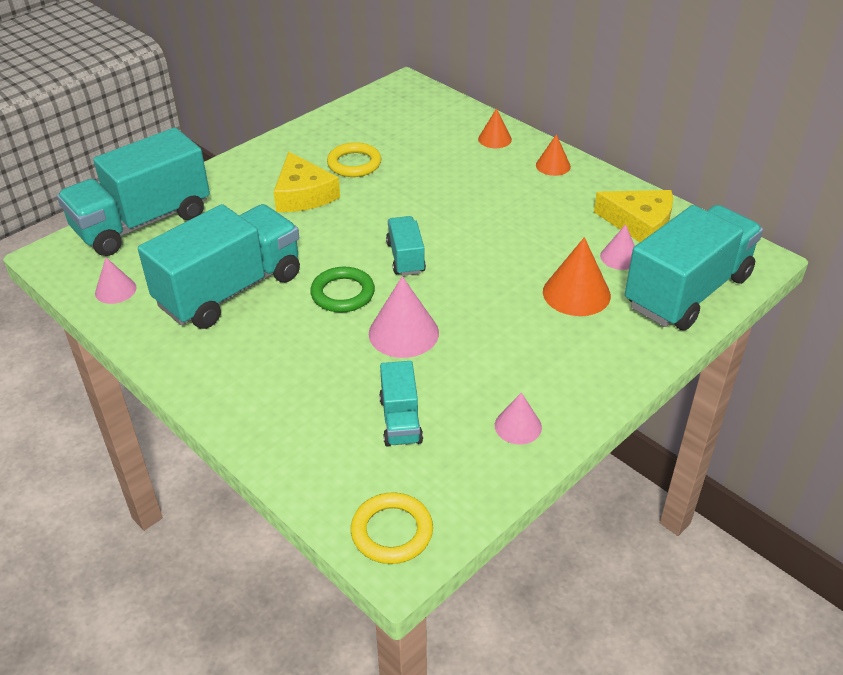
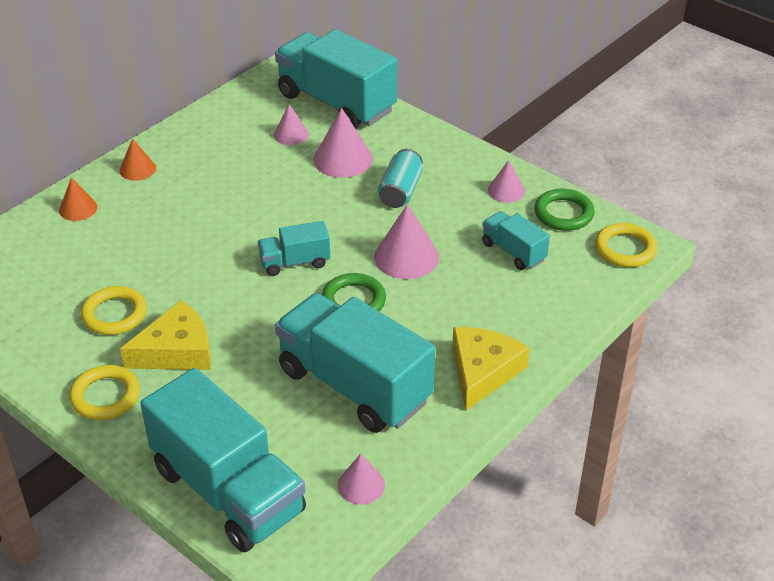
camera: 95 degrees left, 0 degrees up
turquoise truck [379,361,423,447] -> turquoise truck turned 120 degrees counterclockwise [482,211,550,270]
orange cone [543,237,611,316] -> pink cone [313,108,373,178]
yellow cheese [594,190,673,242] -> yellow cheese moved to [452,327,530,411]
none -> yellow ring [69,365,140,420]
none -> turquoise can [378,149,423,208]
none -> green ring [534,189,595,231]

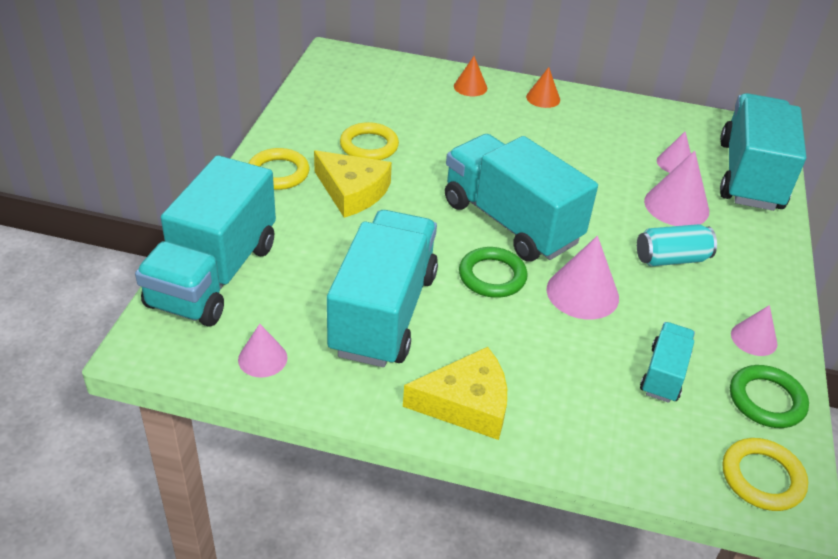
camera: 60 degrees right, 0 degrees up
turquoise truck [258,221,330,276] -> turquoise truck [445,134,598,262], size x2.08

